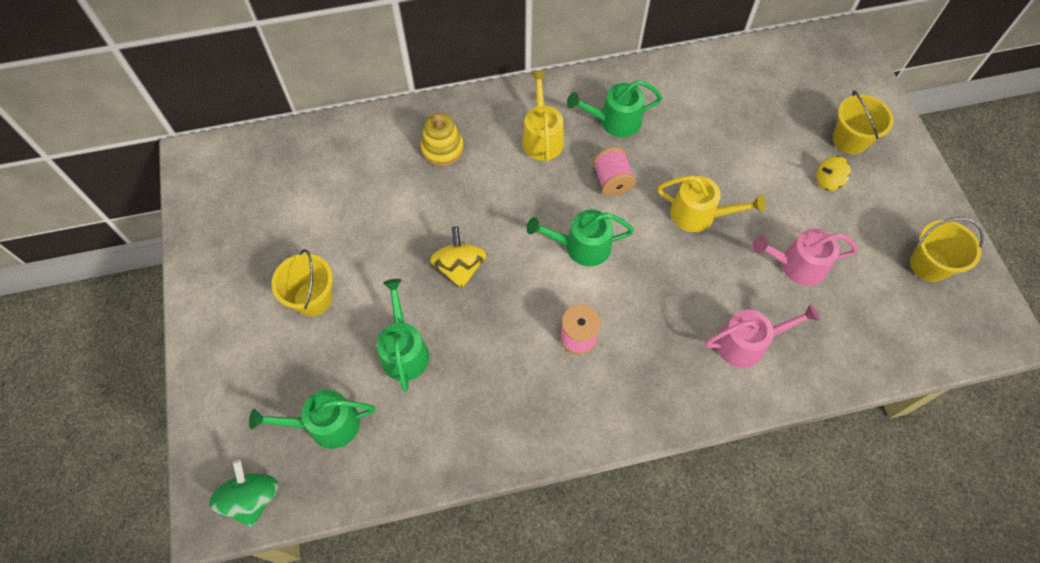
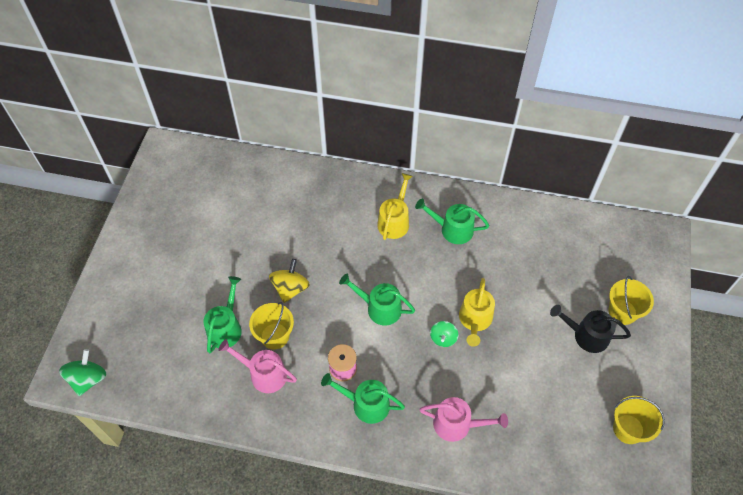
camera: 25 degrees right, 5 degrees down
green watering can [249,390,375,449] -> green watering can moved to [321,373,405,424]
yellow bucket [271,249,333,316] -> yellow bucket moved to [249,302,294,349]
yellow stacking toy [421,113,464,166] -> none
pink spool [593,147,636,196] -> none
yellow watering can [657,175,765,232] -> yellow watering can turned 60 degrees clockwise [459,278,495,347]
pink watering can [752,229,858,286] -> pink watering can moved to [218,339,297,393]
yellow spinning top [816,156,851,191] -> black watering can [550,305,631,353]
none -> green spinning top [430,321,458,347]

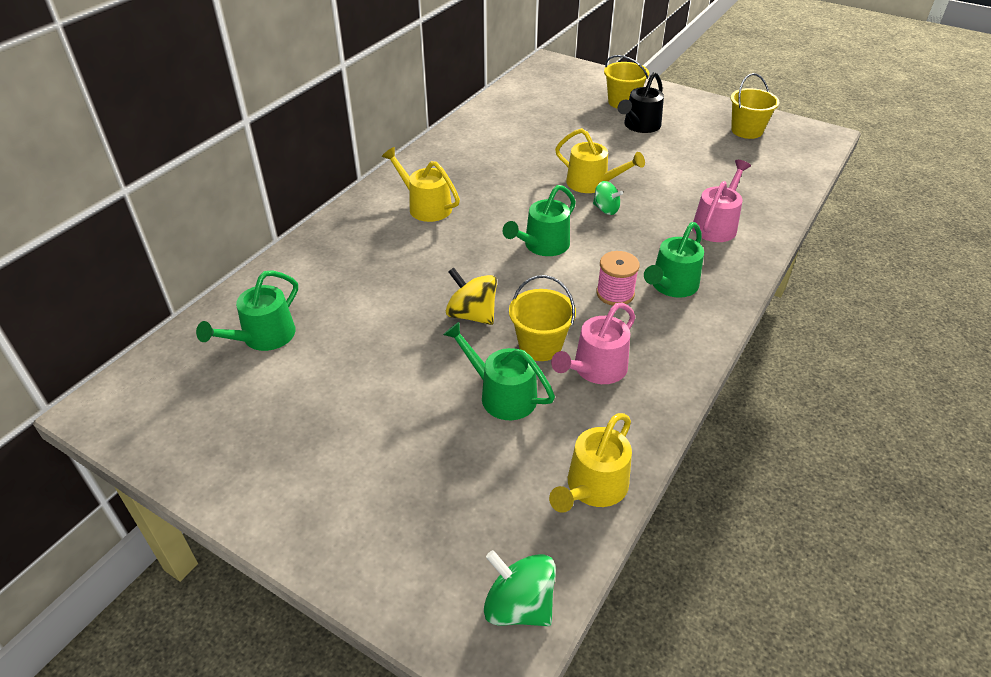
camera: 70 degrees left, 15 degrees down
green watering can [415,198,489,244] -> green watering can moved to [196,270,298,351]
none -> yellow watering can [549,413,632,513]

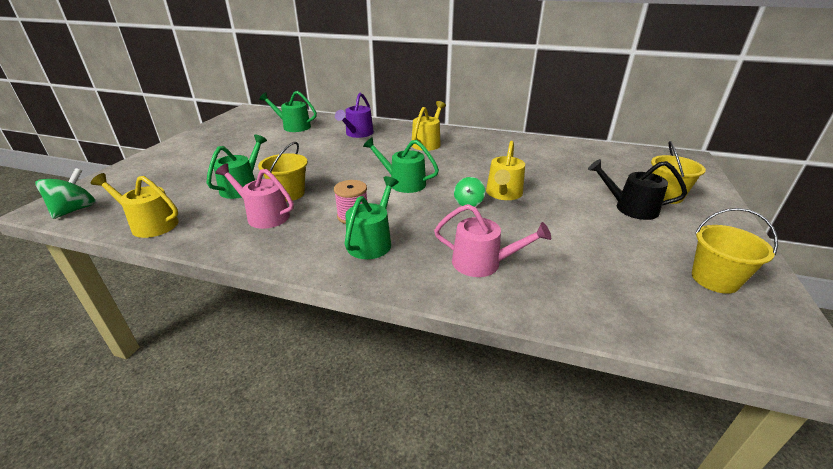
camera: 75 degrees right, 10 degrees down
yellow spinning top [446,268,497,325] -> none
green watering can [644,222,704,298] -> green watering can turned 90 degrees clockwise [344,176,399,259]
none -> purple watering can [335,93,374,138]

